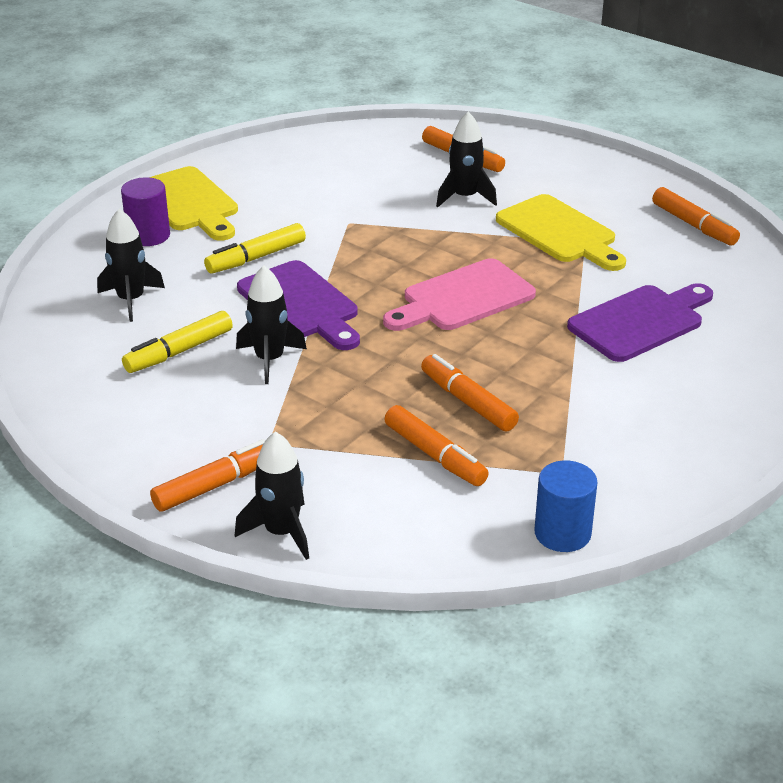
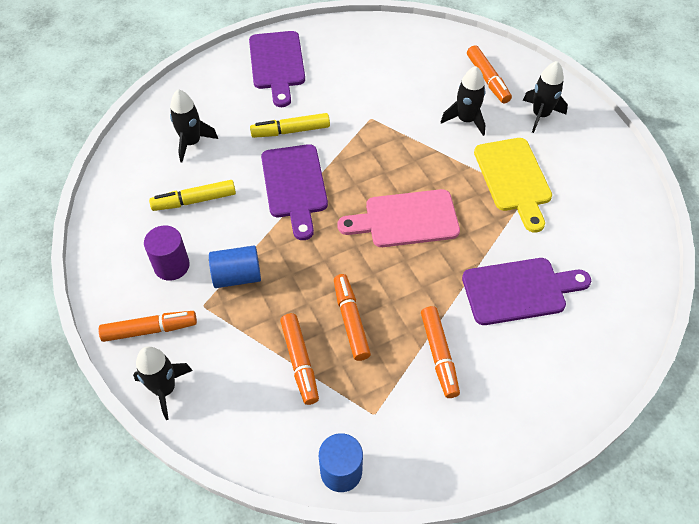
camera: 25 degrees right, 20 degrees up
purple cylinder [121,177,170,246] -> purple cylinder moved to [144,226,190,281]
yellow cutting board [148,166,238,241] -> purple cutting board [249,31,305,107]
black rocket [236,266,307,384] -> black rocket moved to [523,61,568,133]
orange marker [652,187,740,246] -> orange marker moved to [421,306,460,398]
none -> blue cylinder [209,245,261,288]

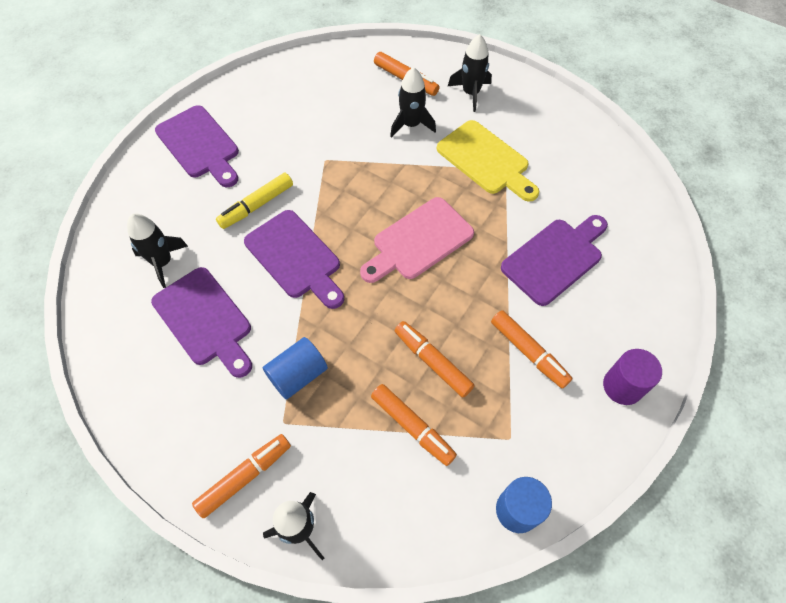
camera: 30 degrees left, 5 degrees up
purple cylinder [144,226,190,281] -> purple cylinder moved to [603,349,662,405]
yellow marker [149,180,236,211] -> purple cutting board [151,267,252,378]

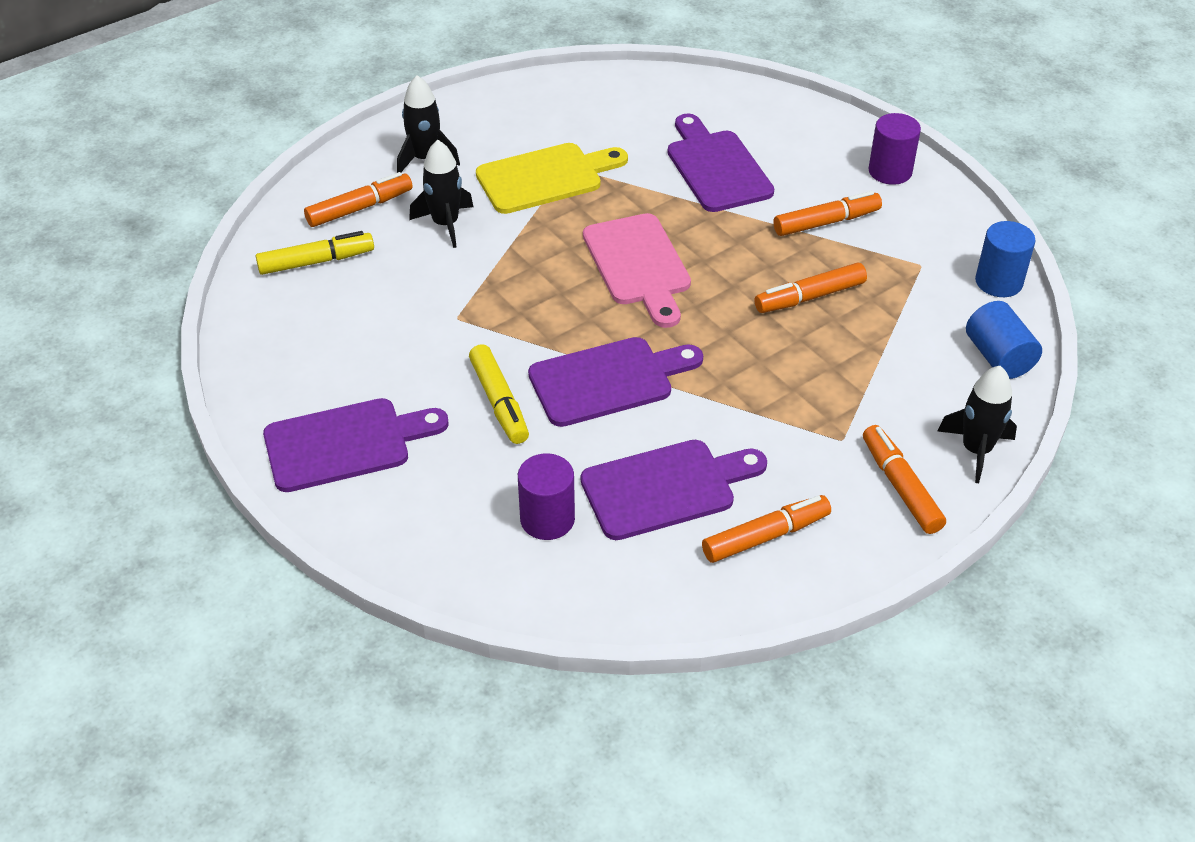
camera: 70 degrees left, 15 degrees down
black rocket [127,213,188,288] -> purple cylinder [518,453,575,540]
blue cylinder [262,337,328,400] -> blue cylinder moved to [966,301,1042,379]
orange marker [371,384,457,466] -> orange marker moved to [702,495,831,563]
none -> yellow marker [256,231,374,275]

